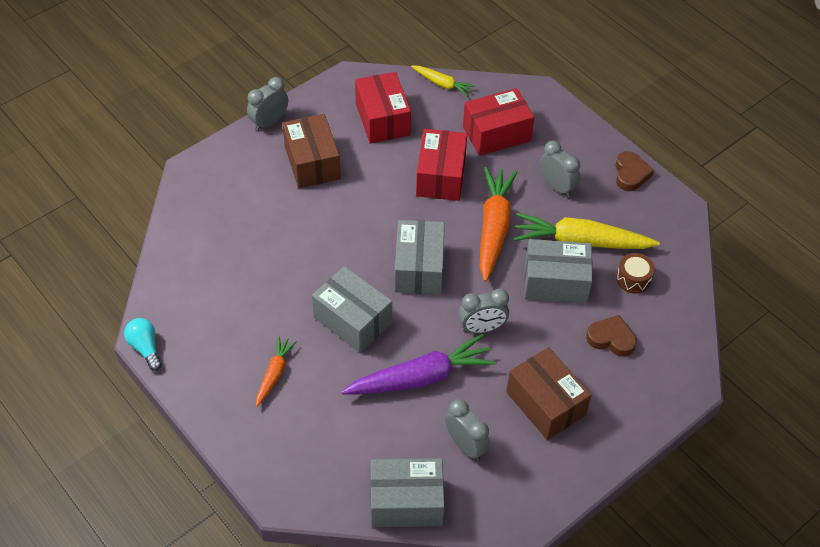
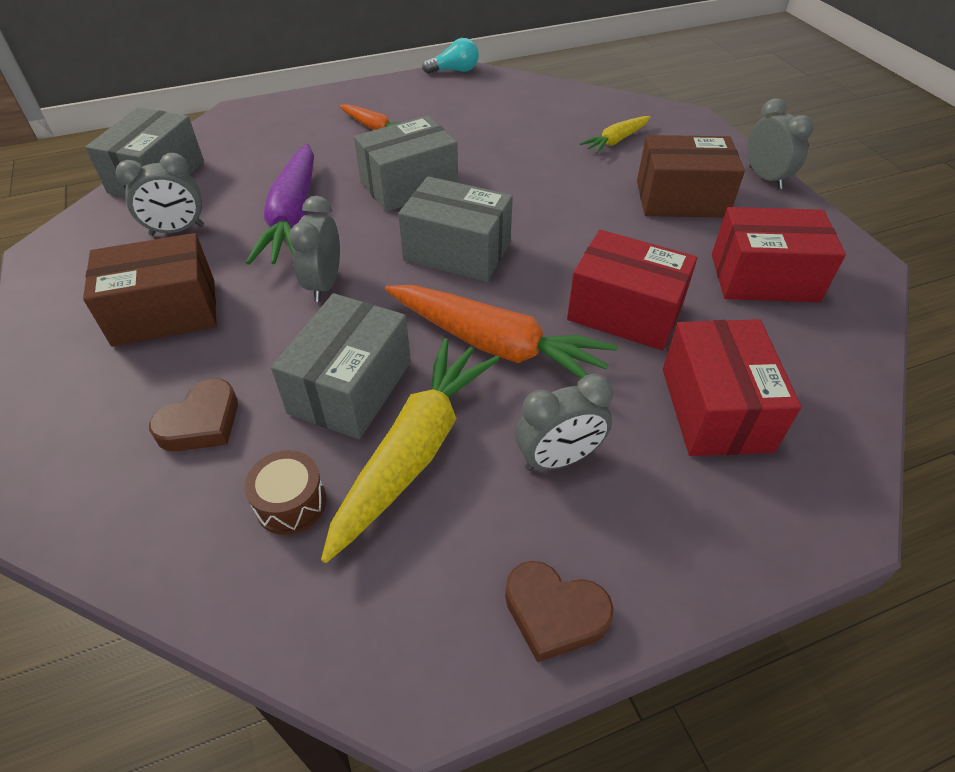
camera: 110 degrees right, 5 degrees down
yellow carrot [411,66,475,97] -> yellow carrot moved to [580,116,651,154]

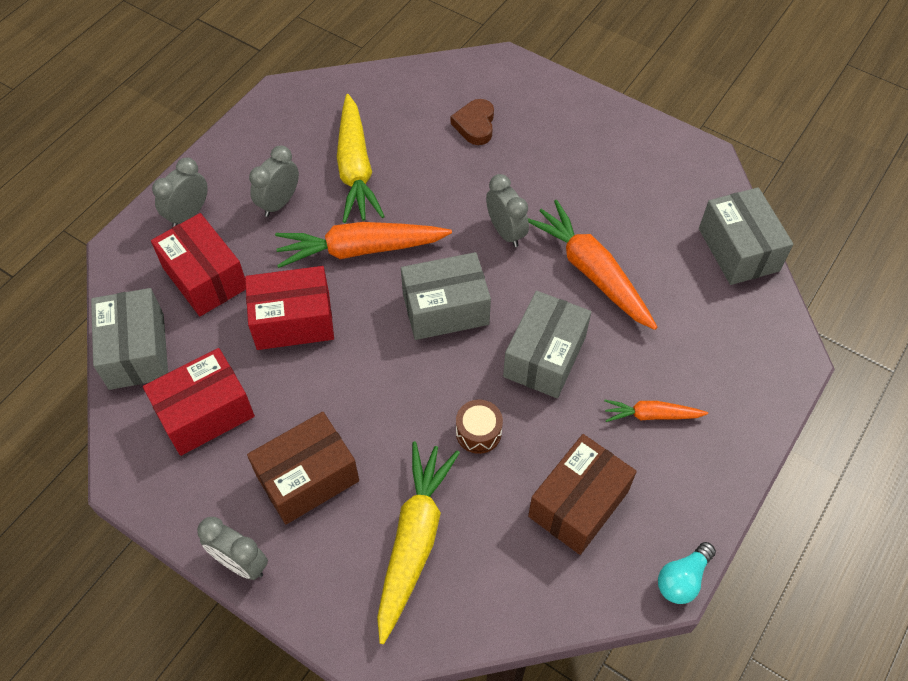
camera: 145 degrees right, 10 degrees up
brown box [83,233,217,347] -> brown box moved to [528,434,637,555]
grey clock [116,153,204,236] -> grey clock moved to [152,157,208,227]
brown drum [244,450,326,535] -> brown drum moved to [456,400,503,454]
purple carrot [246,144,314,265] -> orange carrot [528,200,658,330]
grey box [271,293,411,439] -> grey box moved to [91,288,168,390]
brown heart [505,561,614,662] -> none
yellow carrot [580,116,651,154] -> yellow carrot [377,441,460,644], size x1.88

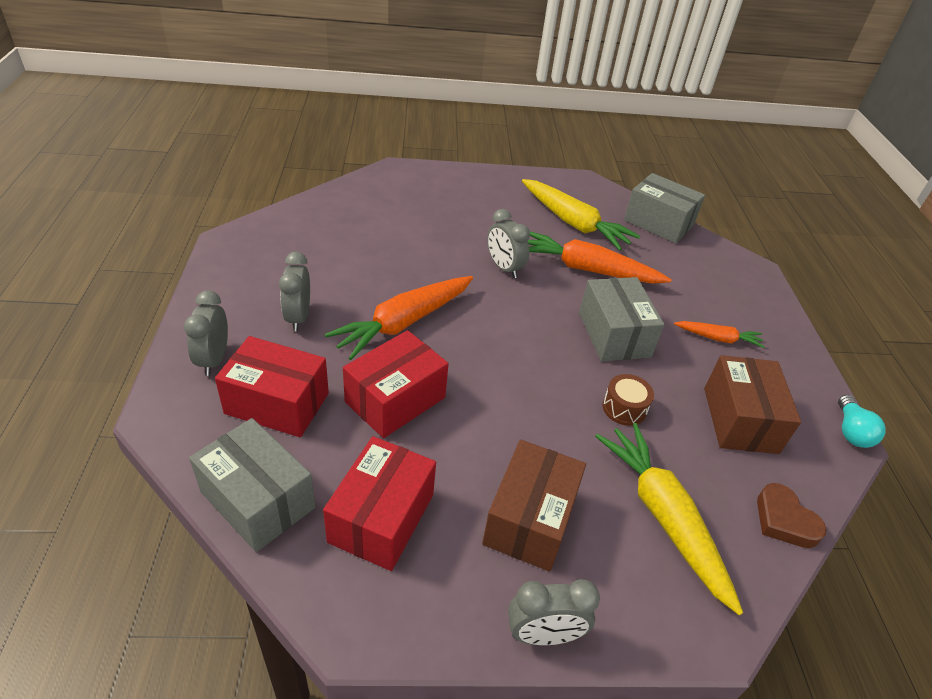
camera: 40 degrees left, 15 degrees down
yellow carrot [337,94,385,223] -> yellow carrot moved to [522,179,640,251]
grey box [401,252,491,340] -> none
brown heart [451,99,494,145] -> brown heart moved to [757,483,827,548]
grey clock [486,174,529,247] -> grey clock turned 150 degrees counterclockwise [487,209,530,278]
orange carrot [604,400,708,422] -> orange carrot turned 135 degrees counterclockwise [674,321,765,348]

